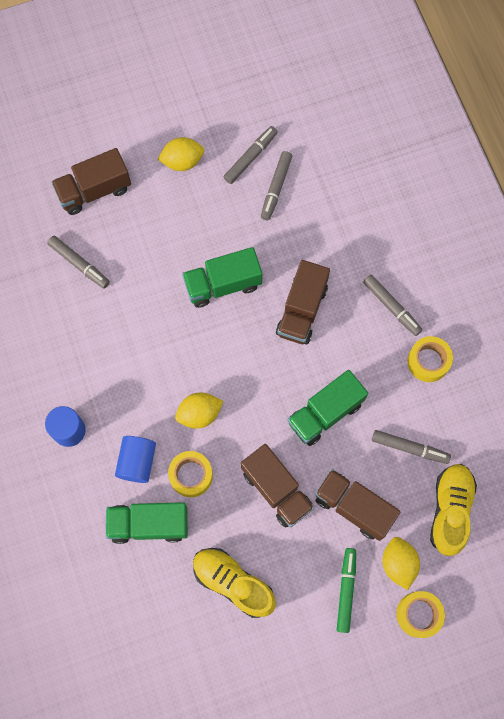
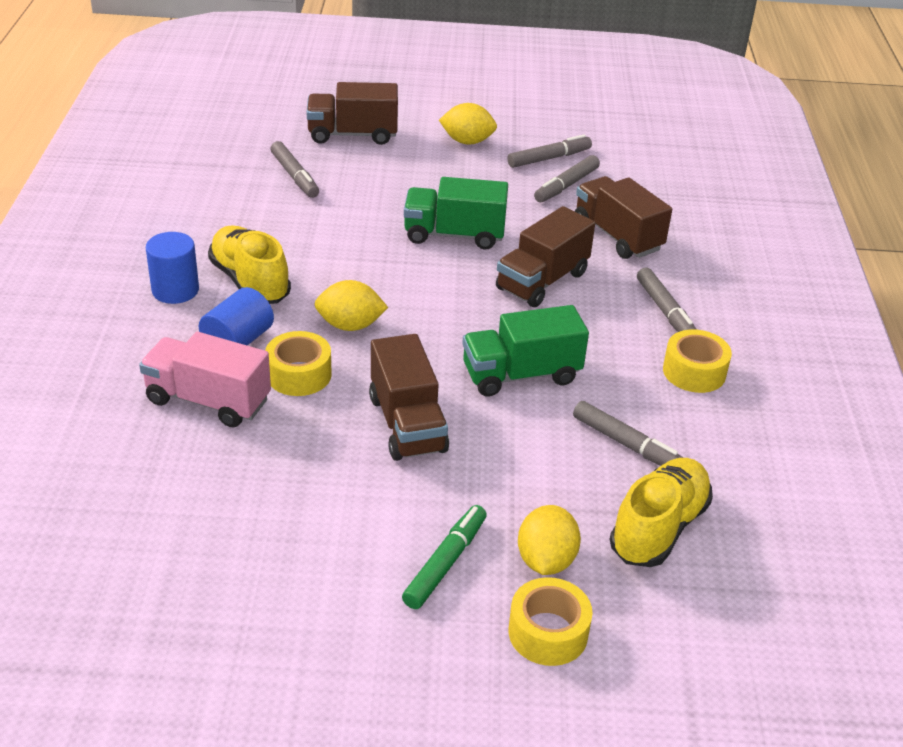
camera: 20 degrees right, 35 degrees down
green truck [106,502,188,544] -> pink truck [139,332,271,427]
yellow shoe [193,548,276,618] -> yellow shoe moved to [208,225,291,304]
brown truck [315,469,401,541] -> brown truck moved to [575,176,672,259]

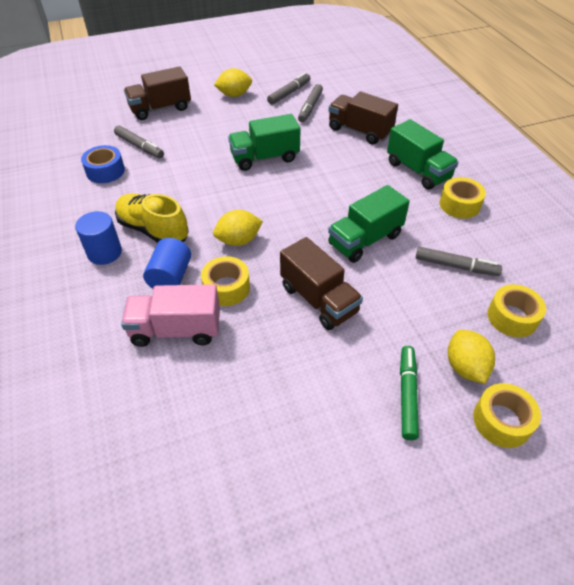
camera: 20 degrees left, 10 degrees up
brown truck [496,206,595,307] -> none
yellow shoe [610,458,713,567] -> yellow tape [487,284,546,337]
grey marker [637,267,697,332] -> green truck [387,119,459,190]
none -> blue tape [81,145,125,183]

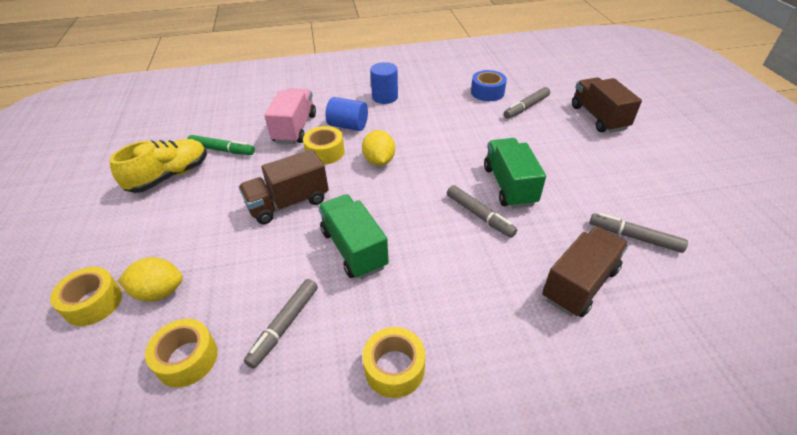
camera: 100 degrees right, 5 degrees down
yellow shoe [115,194,189,243] -> yellow shoe moved to [109,139,207,193]
yellow lemon [214,68,252,97] -> none
grey marker [267,73,310,105] -> grey marker moved to [447,185,518,238]
green truck [387,119,459,190] -> none
green marker [400,346,419,440] -> green marker moved to [187,135,255,155]

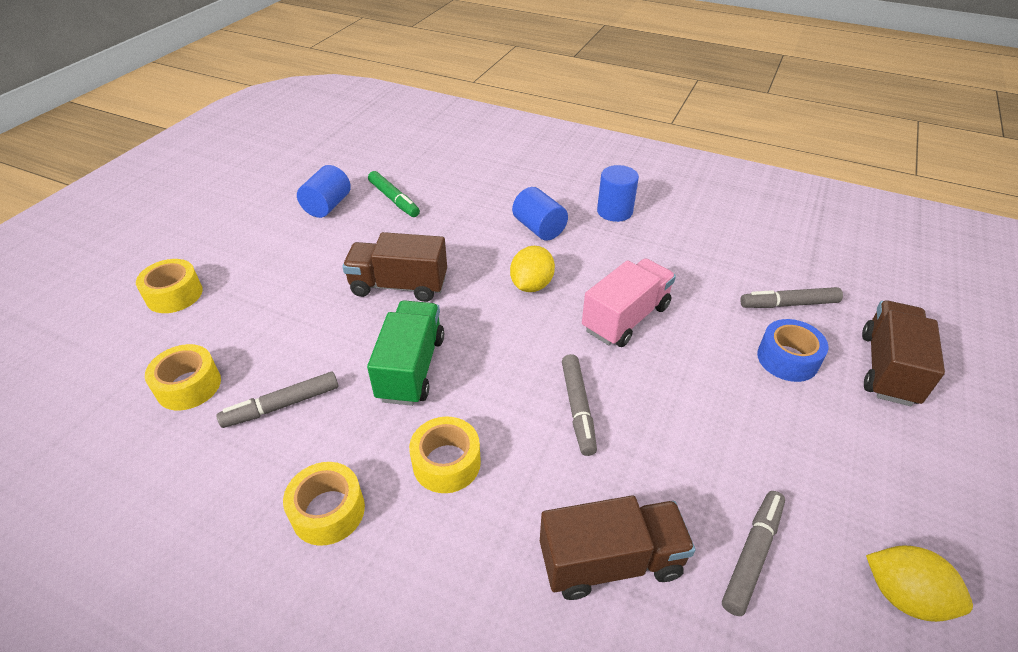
camera: 35 degrees right, 0 degrees up
yellow shoe [109,139,207,193] -> blue cylinder [297,165,351,218]
yellow lemon [118,257,183,302] -> yellow lemon moved to [866,545,973,622]
pink truck [264,88,316,144] -> pink truck moved to [582,258,676,347]
yellow tape [303,126,345,165] -> yellow tape moved to [409,417,481,493]
blue tape [471,70,507,101] -> blue tape moved to [757,319,828,382]
green truck [484,138,546,208] -> none
grey marker [589,213,688,253] -> grey marker turned 60 degrees clockwise [722,491,785,616]

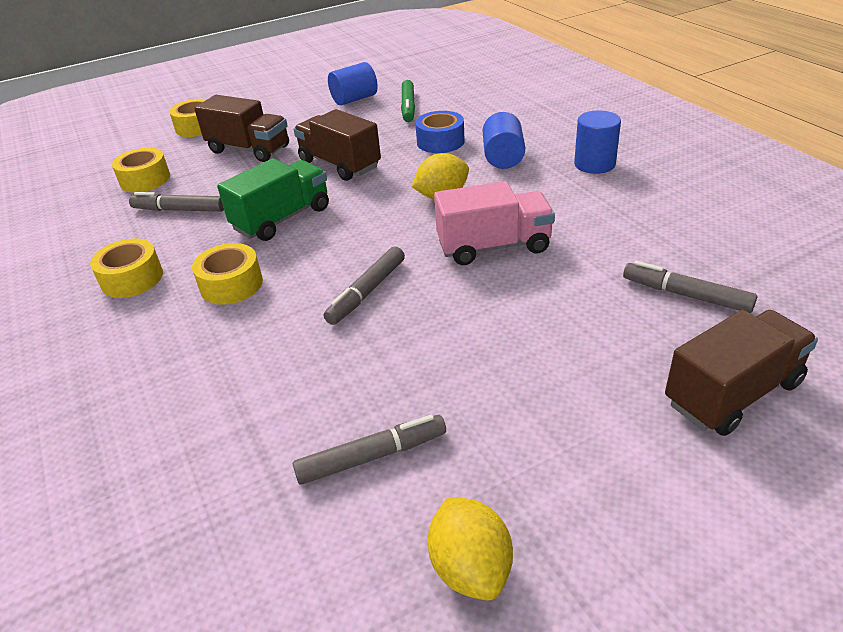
camera: 40 degrees right, 5 degrees down
brown truck [540,495,695,600] -> brown truck moved to [194,95,289,162]
blue tape [757,319,828,382] -> blue tape moved to [415,111,465,153]

